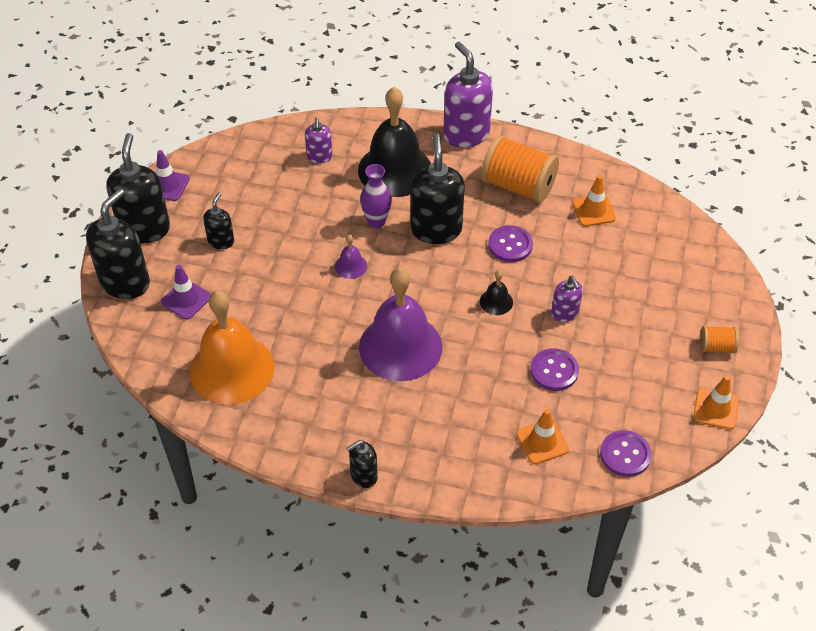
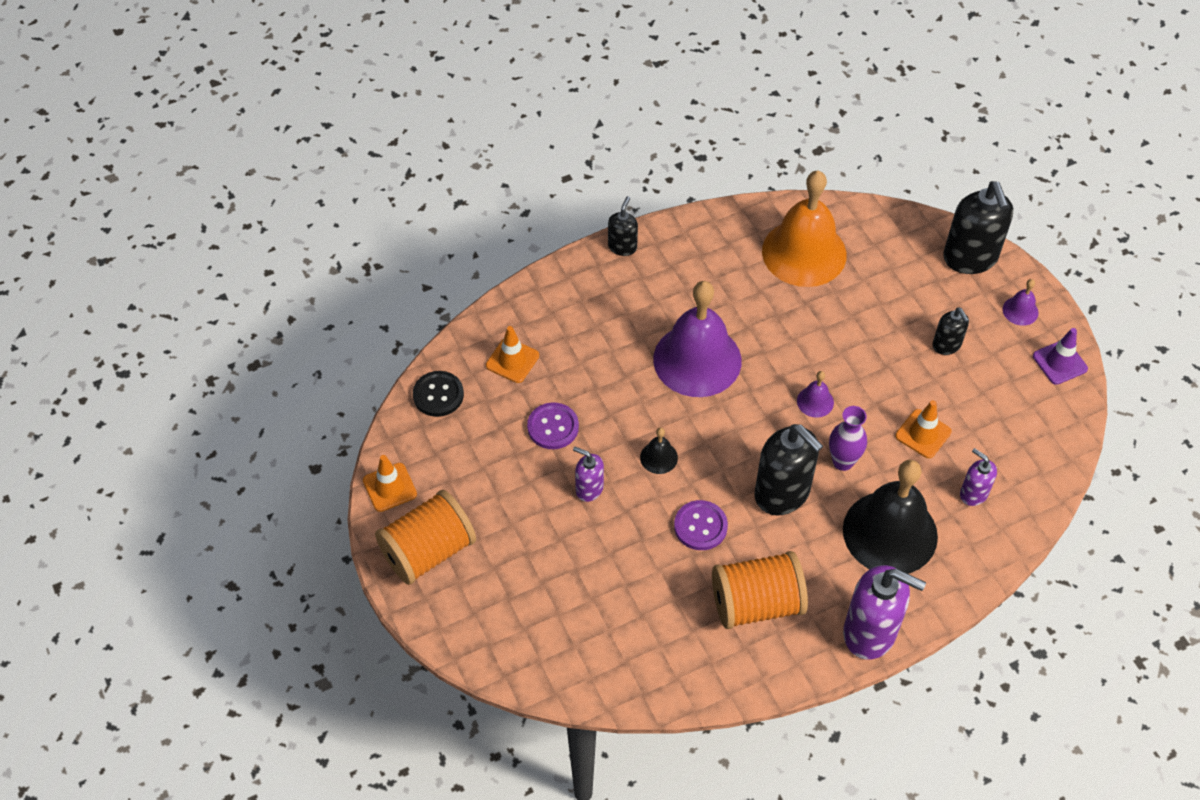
camera: 140 degrees right, 5 degrees up
black soap dispenser [106,133,170,244] -> purple bell [1003,279,1039,326]
purple traffic cone [161,265,211,320] -> none
orange traffic cone [572,175,616,226] -> orange traffic cone moved to [895,401,952,458]
purple button [600,430,652,477] -> black button [413,371,464,417]
orange spool [700,326,739,353] -> orange spool [375,490,476,585], size x2.10

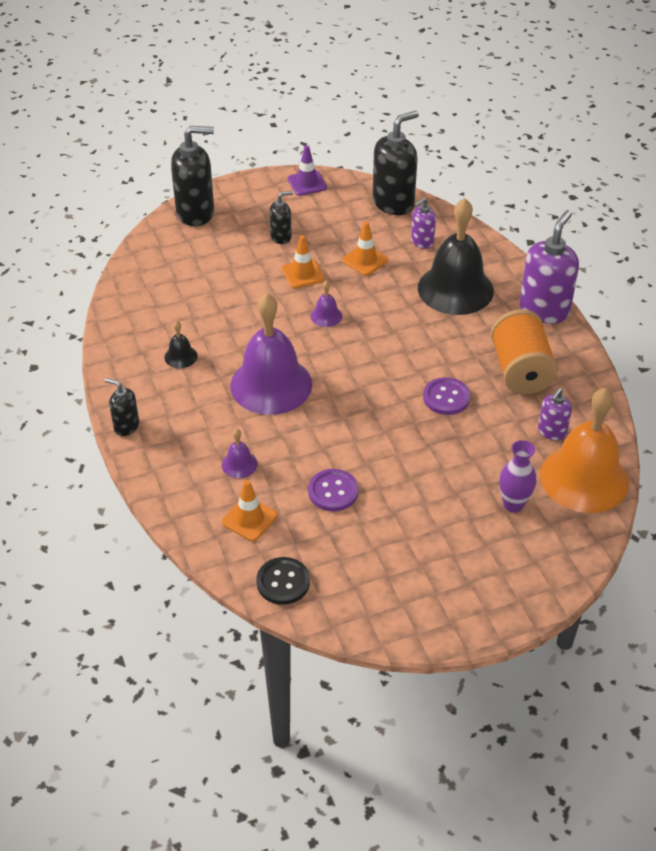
camera: 85 degrees left, 10 degrees down
orange traffic cone [363,455,417,512] -> orange traffic cone moved to [282,235,325,289]
orange spool [375,490,476,585] -> none
purple soap dispenser [573,447,604,502] -> purple soap dispenser moved to [538,388,572,440]
black bell [640,428,678,474] -> black bell moved to [164,321,198,368]
black soap dispenser [754,424,823,515] -> black soap dispenser moved to [372,111,419,215]
orange bell [762,171,847,287] -> orange bell moved to [540,388,629,513]
purple vase [829,406,867,471] -> purple vase moved to [499,440,536,513]
purple bell [1003,279,1039,326] -> purple bell moved to [222,429,257,478]

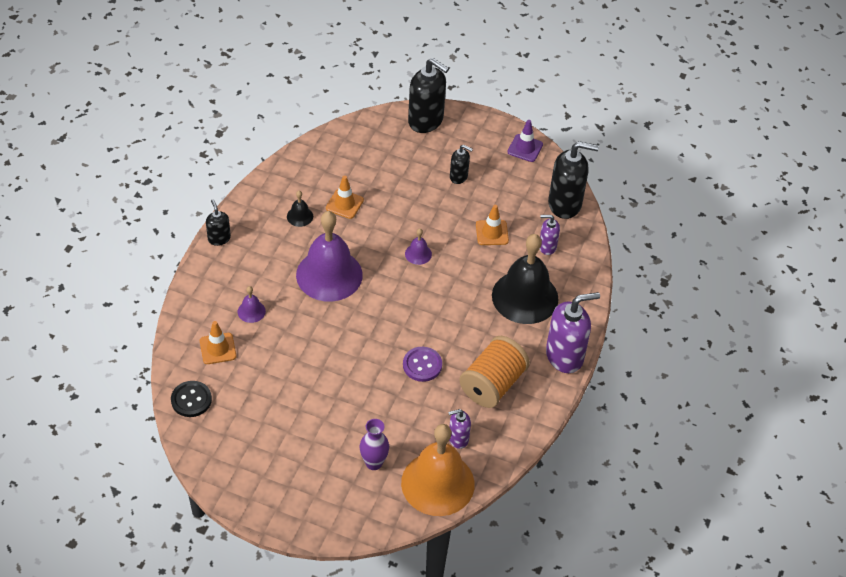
camera: 40 degrees right, 5 degrees up
orange traffic cone [282,235,325,289] -> orange traffic cone moved to [326,176,364,219]
purple button [308,469,359,511] -> none

